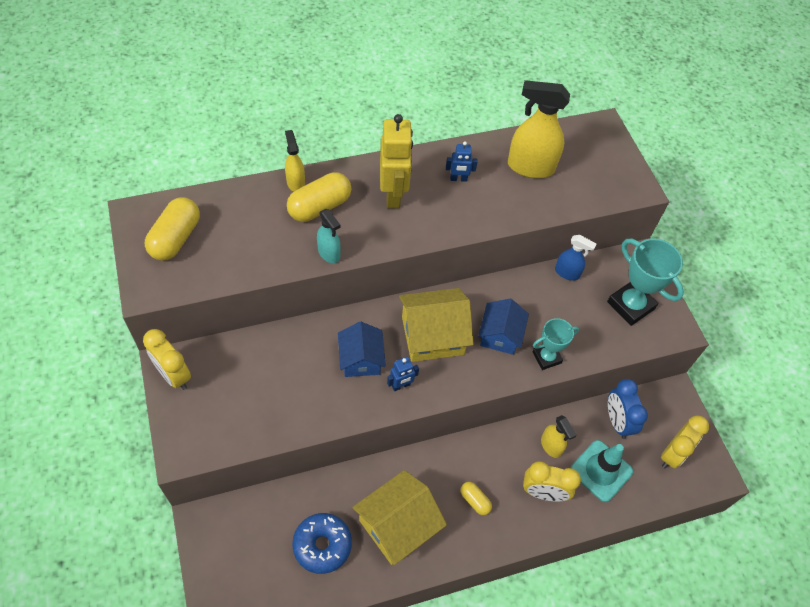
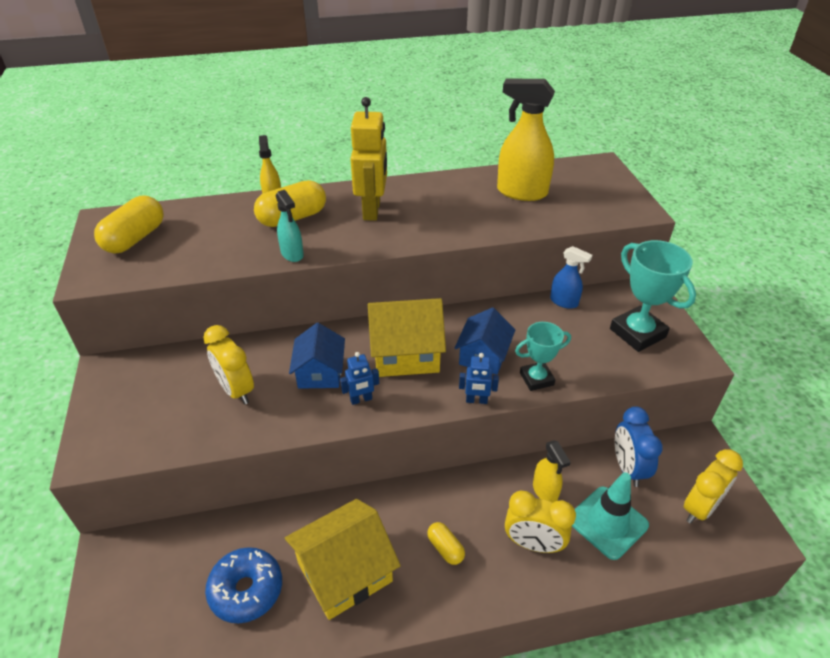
camera: 10 degrees right, 15 degrees down
yellow clock [143,329,191,390] -> yellow clock moved to [203,325,254,405]
blue robot [446,141,478,182] -> blue robot moved to [459,353,499,404]

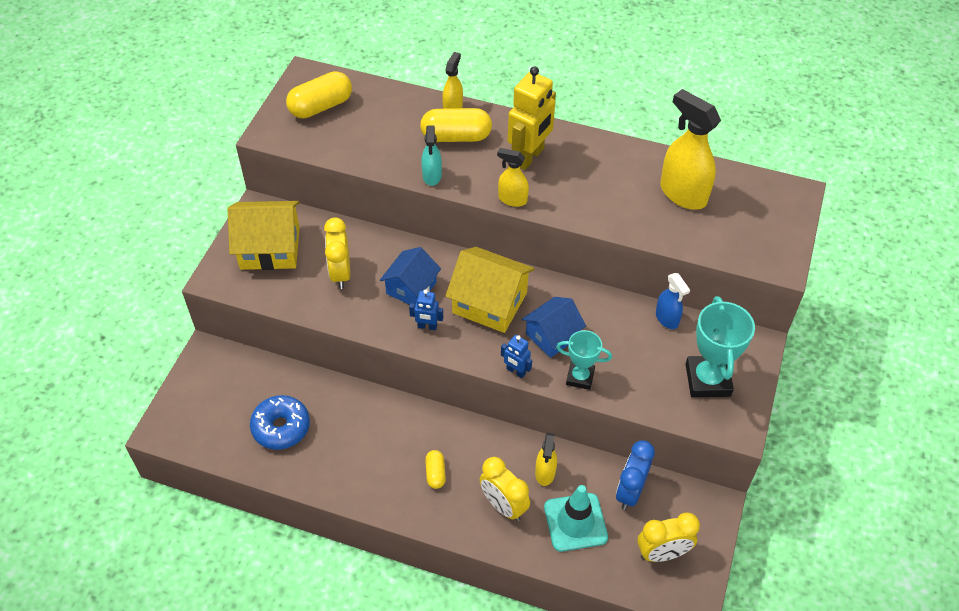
camera: 30 degrees right, 10 degrees up
yellow house [285,499,401,620] -> yellow house moved to [227,201,300,270]
none -> yellow spray bottle [497,148,529,207]

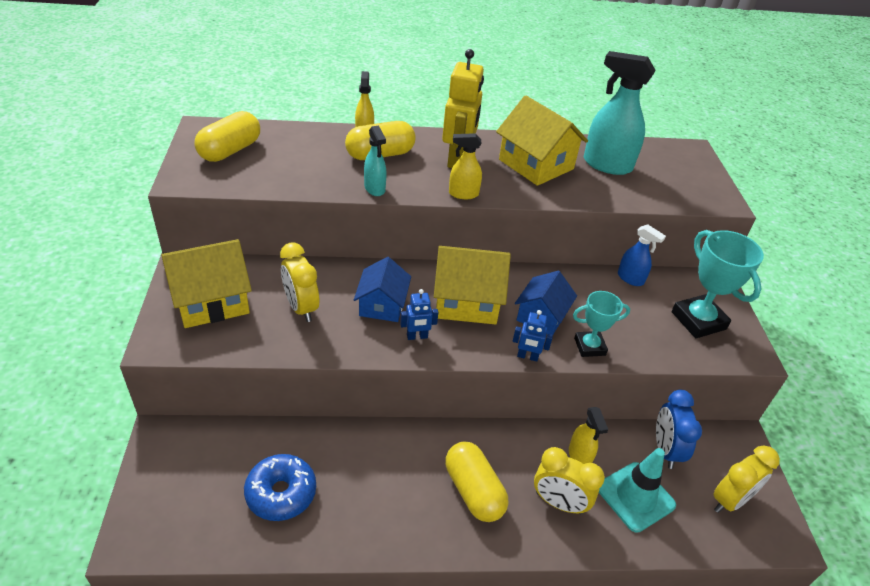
camera: 25 degrees left, 10 degrees down
yellow capsule [425,450,446,489] -> yellow capsule [445,442,508,522], size x1.88
yellow spray bottle [660,89,721,210] -> turquoise spray bottle [584,51,656,175]
none -> yellow house [496,95,588,186]

